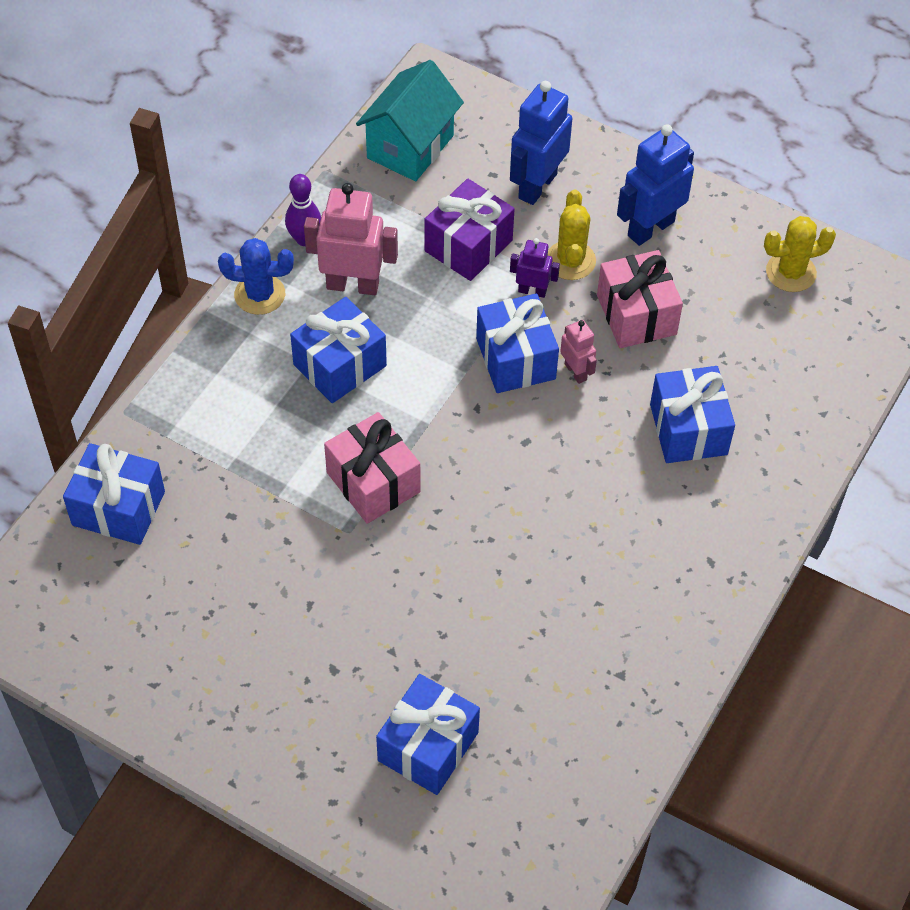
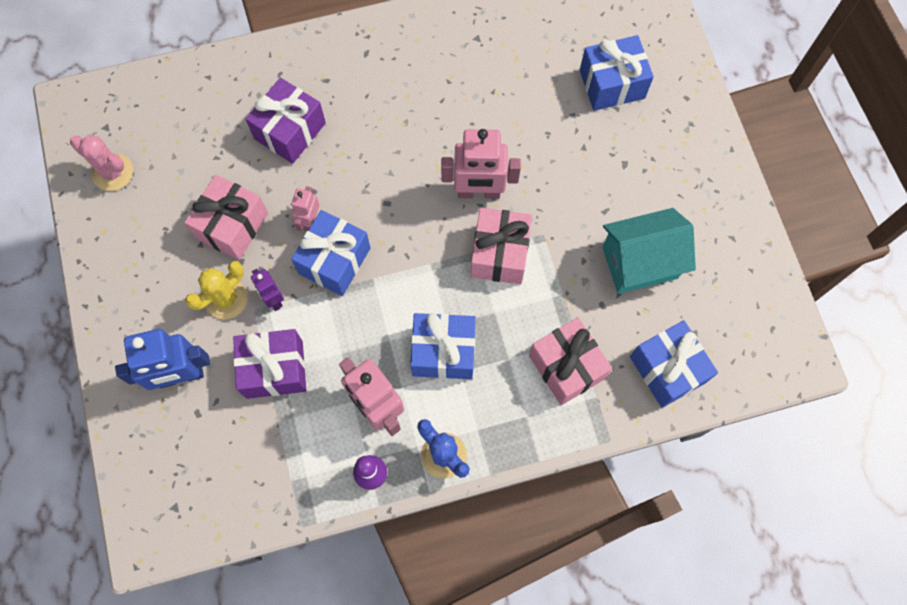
camera: 135 degrees left, 15 degrees up
turquoise house [356,60,464,181] -> turquoise house moved to [602,208,696,294]
blue robot [617,124,694,246] -> none
blue gift [650,366,735,463] -> purple gift [246,78,326,164]
yellow cactus [764,216,836,292] -> pink cactus [70,135,133,191]
none -> pink robot [441,129,521,199]
none -> pink gift [529,318,612,405]

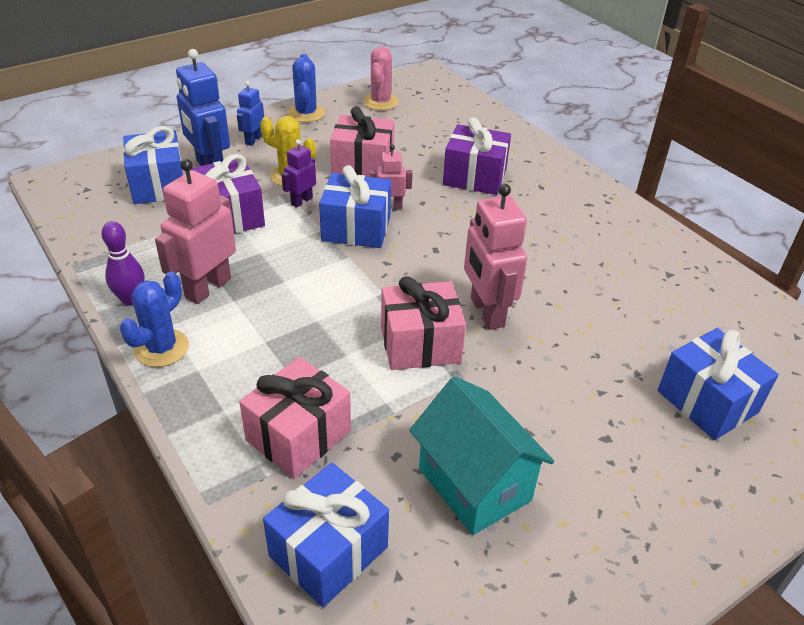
camera: 70 degrees right, 30 degrees down
blue gift [410,313,476,379] -> blue gift moved to [123,126,184,204]
none -> blue robot [237,81,264,146]
none -> blue cactus [288,54,325,122]

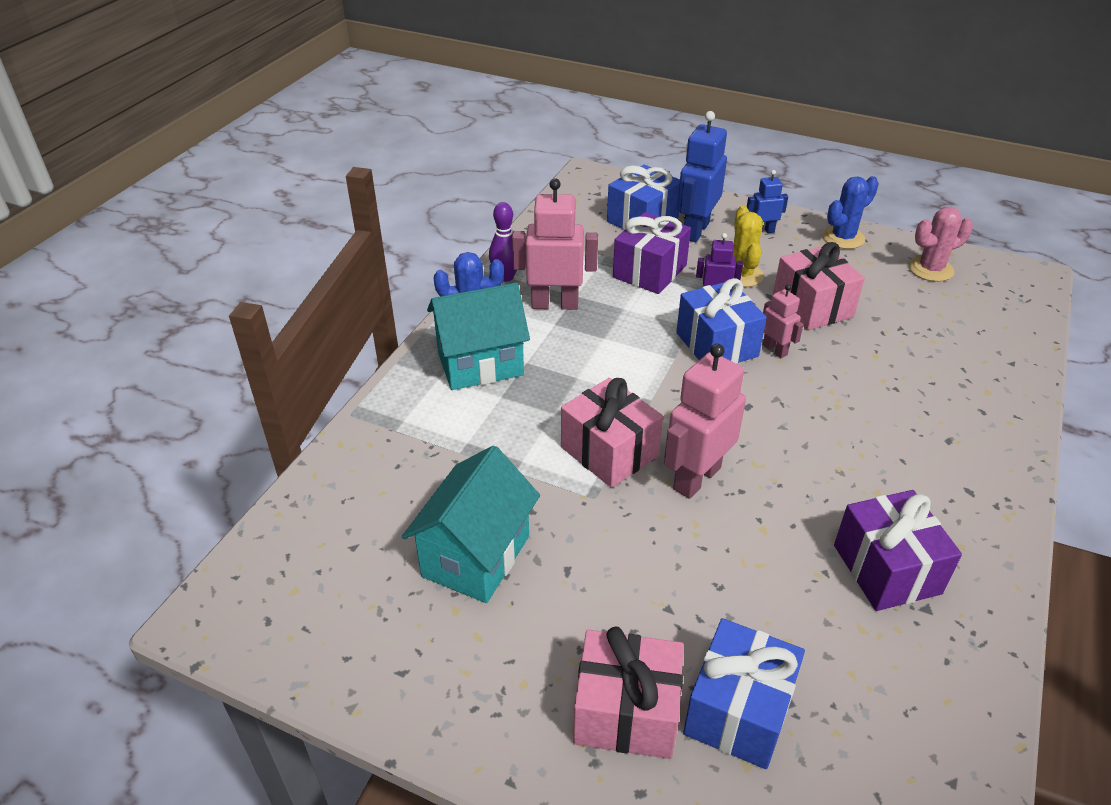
camera: 60 degrees right, 0 degrees up
pink gift [239,357,351,479] -> pink gift moved to [573,626,684,759]
blue gift [263,463,389,607] -> none
purple gift [443,117,511,195] -> purple gift moved to [834,490,962,611]
none -> turquoise house [427,283,530,390]

